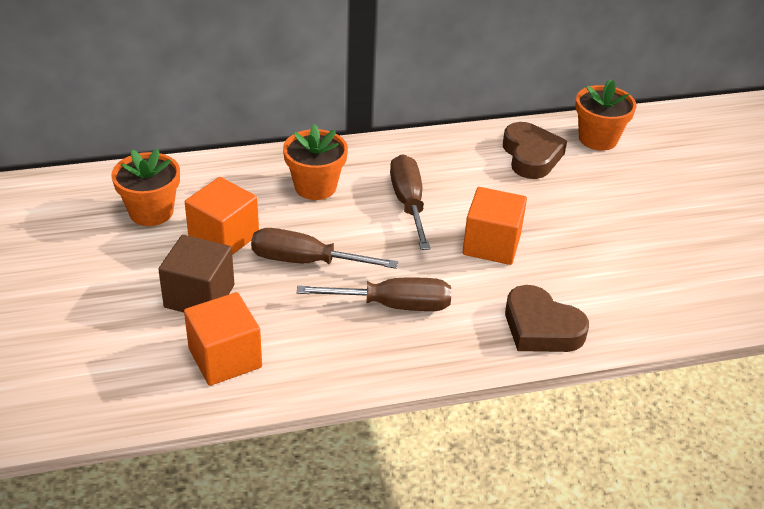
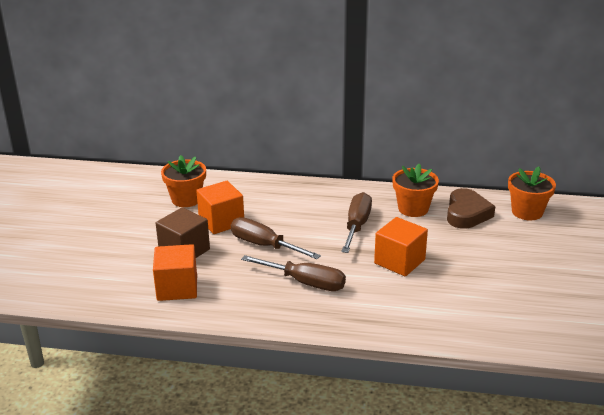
camera: 25 degrees right, 10 degrees down
orange flower pot [283,124,348,200] -> orange flower pot moved to [392,164,439,217]
brown heart [505,285,589,352] -> none

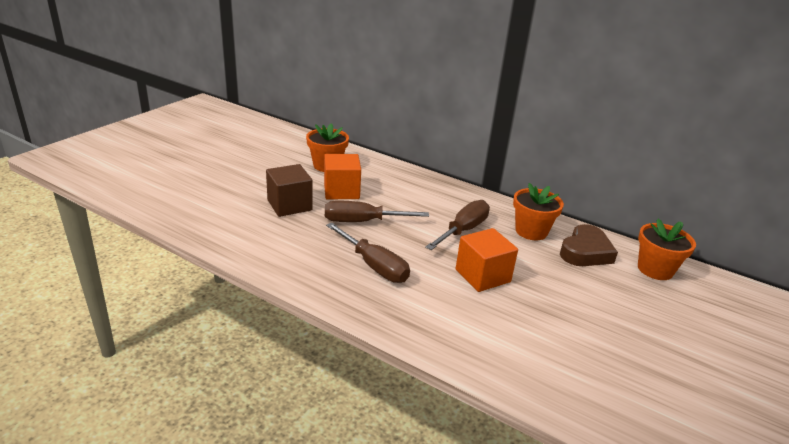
camera: 20 degrees right, 0 degrees up
orange cube [153,244,197,301] -> none
brown screwdriver [231,217,321,259] -> brown screwdriver turned 60 degrees counterclockwise [325,201,429,222]

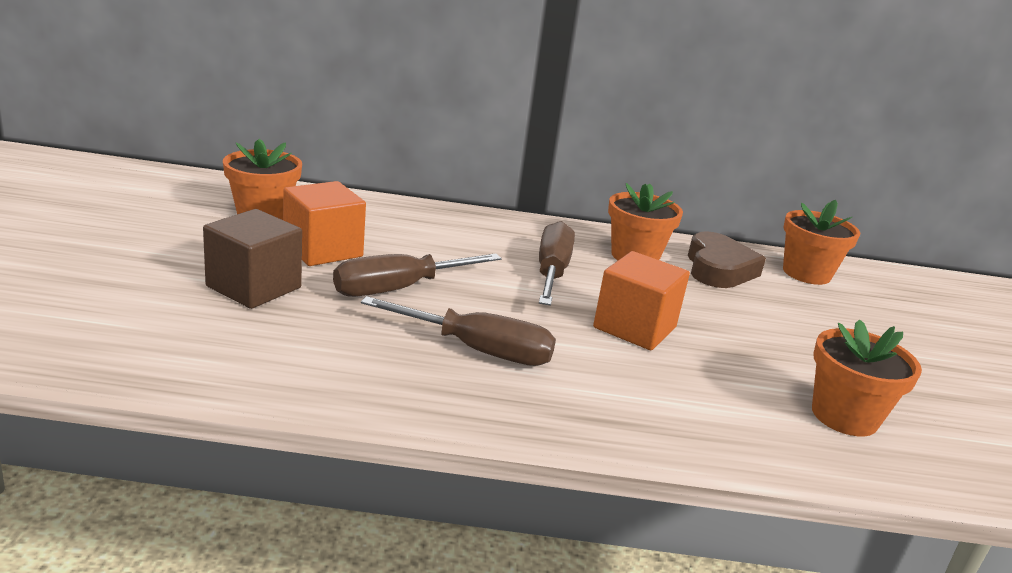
camera: 30 degrees left, 5 degrees down
none -> orange flower pot [812,319,922,436]

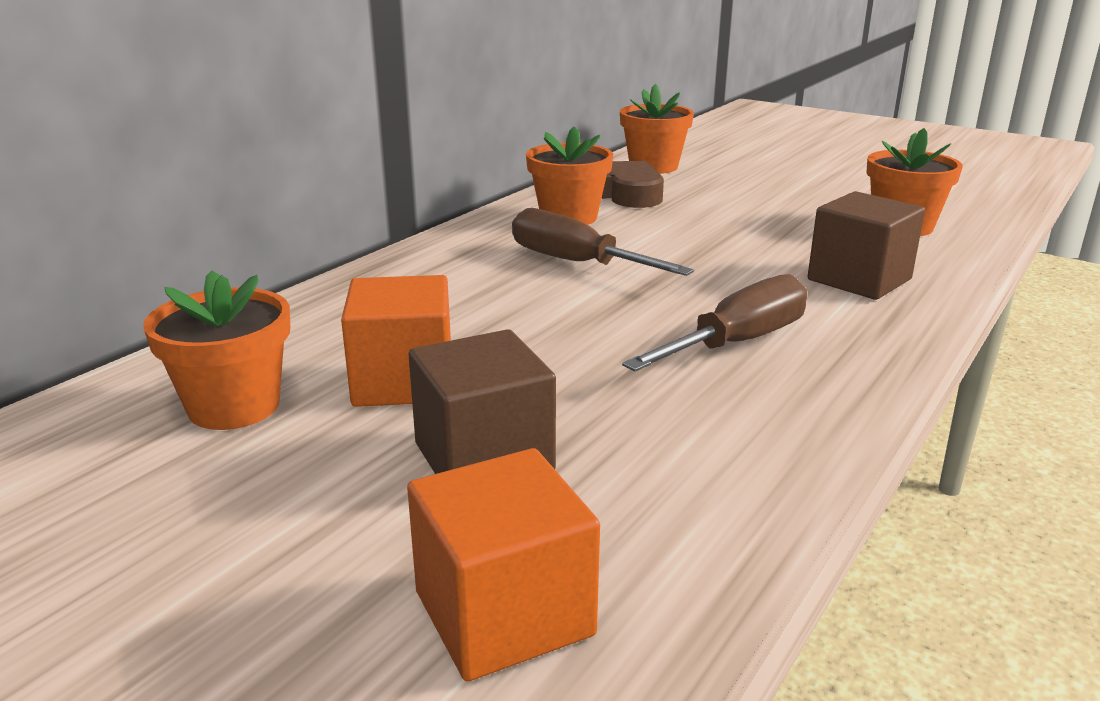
camera: 55 degrees left, 0 degrees up
brown screwdriver [333,253,502,297] -> none
orange cube [593,251,690,350] -> orange cube moved to [407,448,600,682]
none -> brown cube [808,191,925,300]

